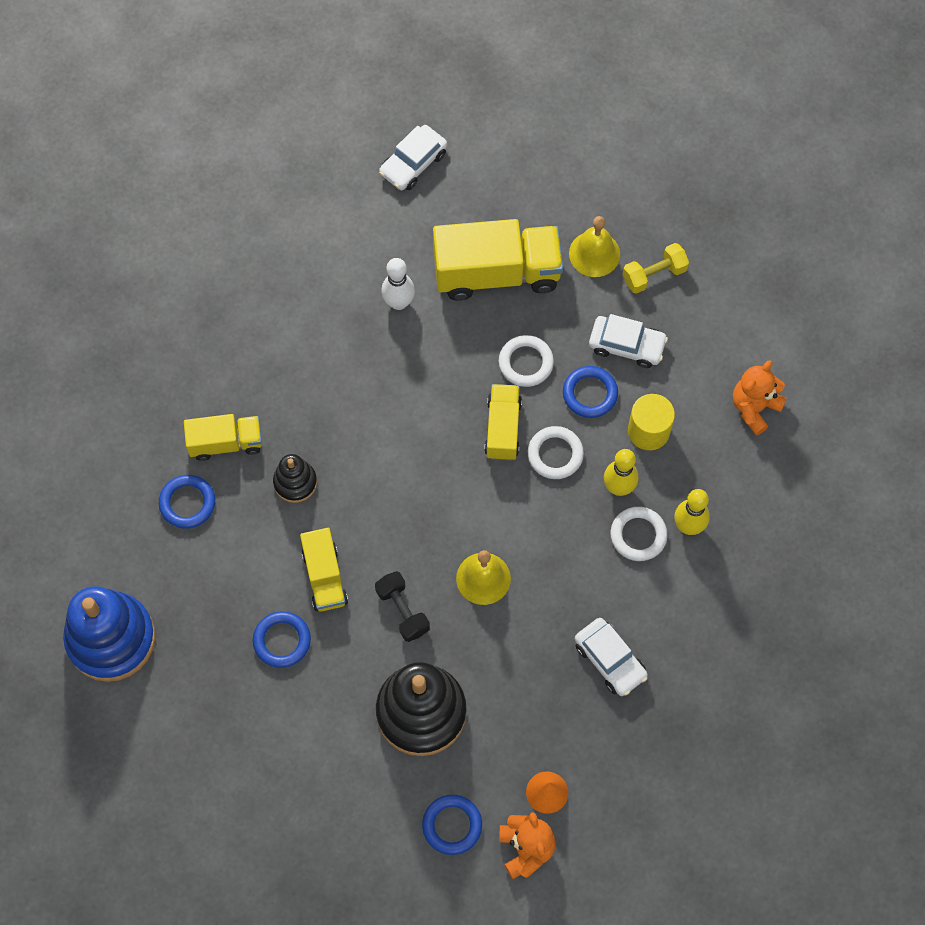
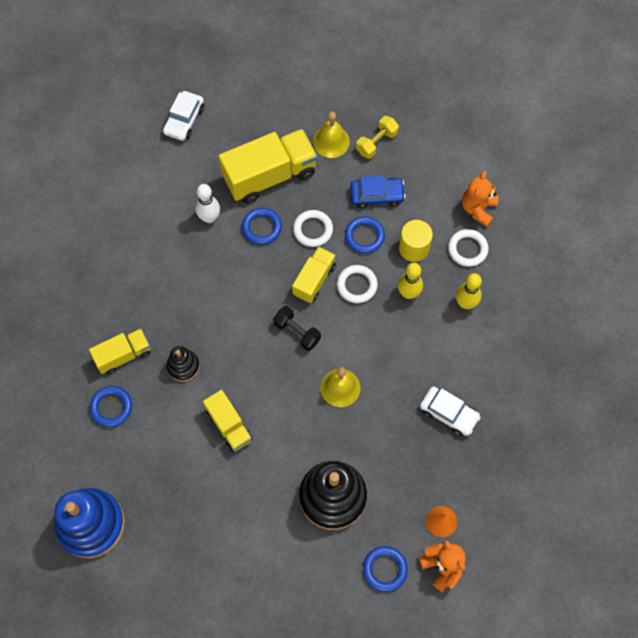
camera: 20 degrees left, 0 degrees up
blue ring [253,611,311,668] -> blue ring moved to [242,208,282,245]
black dumbbell [375,571,430,642] -> black dumbbell moved to [273,306,321,351]
yellow truck [484,384,522,461] -> yellow truck turned 45 degrees clockwise [292,246,336,303]
white car [589,314,668,368] -> blue car [350,176,406,209]
white ring [610,507,668,561] -> white ring moved to [448,229,489,267]

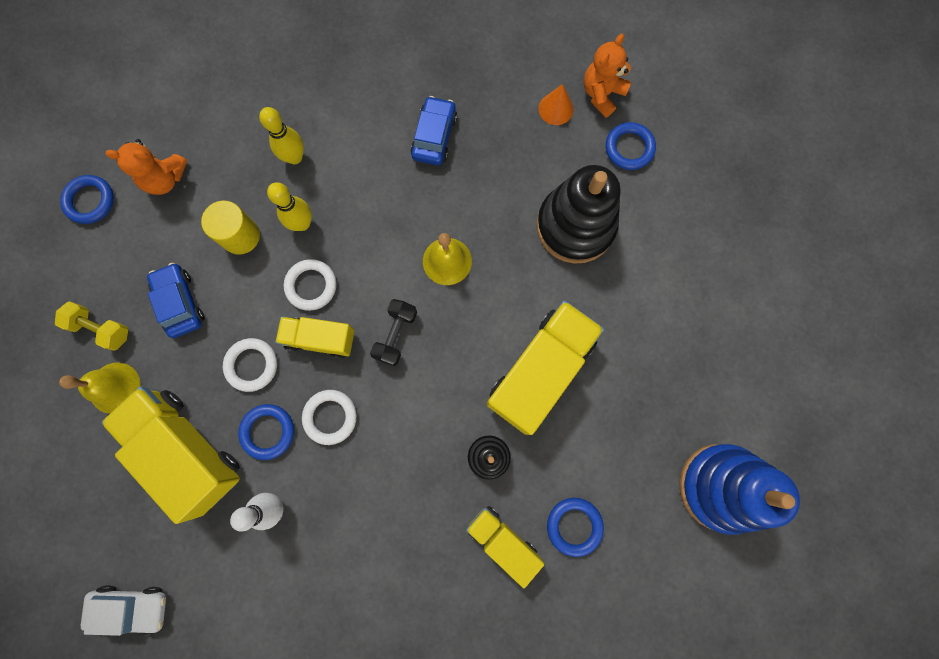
camera: 110 degrees left, 10 degrees up
yellow truck [203,390,253,452] -> yellow truck [487,300,604,435], size x1.75
blue ring [345,216,385,254] -> blue ring moved to [60,175,114,224]
white car [420,386,481,436] -> blue car [410,96,457,165]
white ring [448,229,489,267] -> white ring moved to [302,390,357,445]

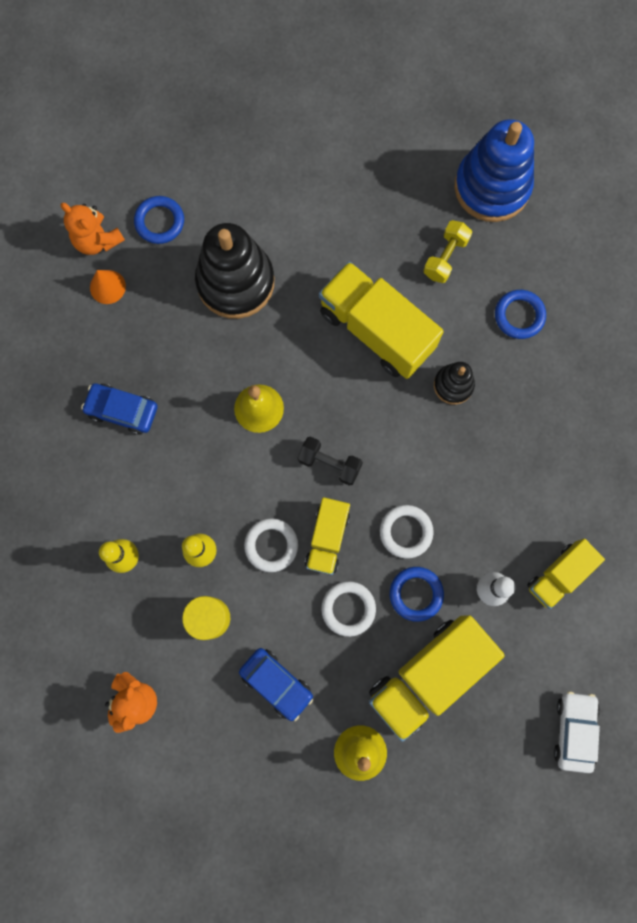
camera: 85 degrees left, 0 degrees up
yellow dumbbell [55,301,128,351] -> yellow dumbbell moved to [423,220,472,283]
blue ring [60,175,114,224] -> none
blue car [147,263,205,338] -> blue car turned 120 degrees counterclockwise [239,648,313,721]
yellow truck [466,506,544,588] -> yellow truck moved to [527,539,605,609]

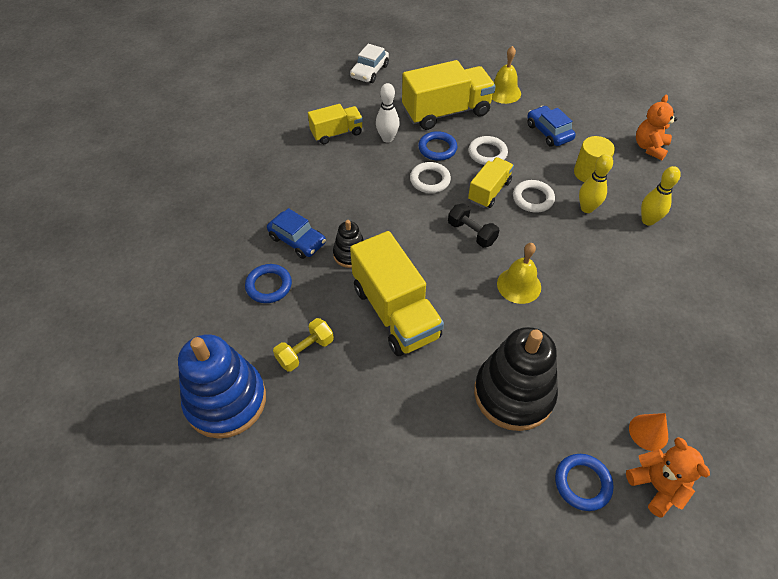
camera: 160 degrees left, 25 degrees down
blue car [81,384,158,435] -> blue car moved to [267,208,326,259]

